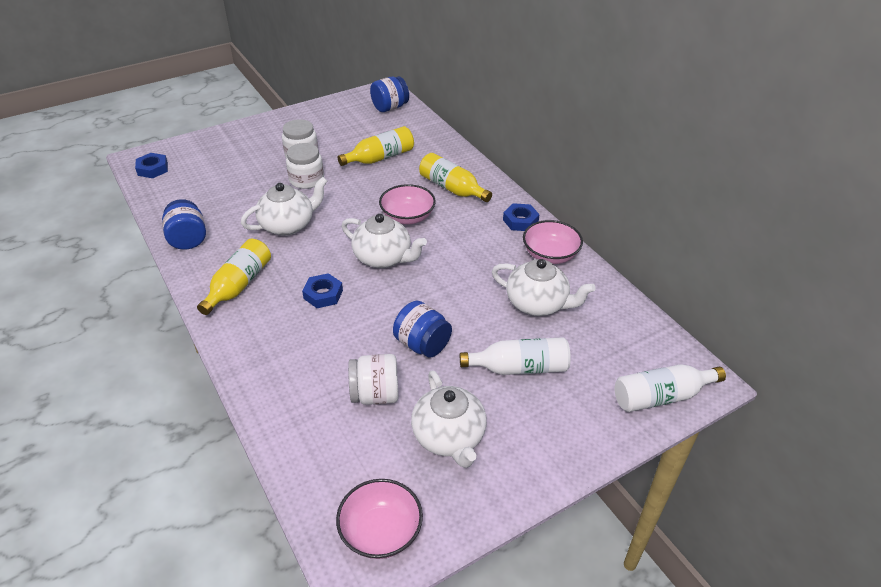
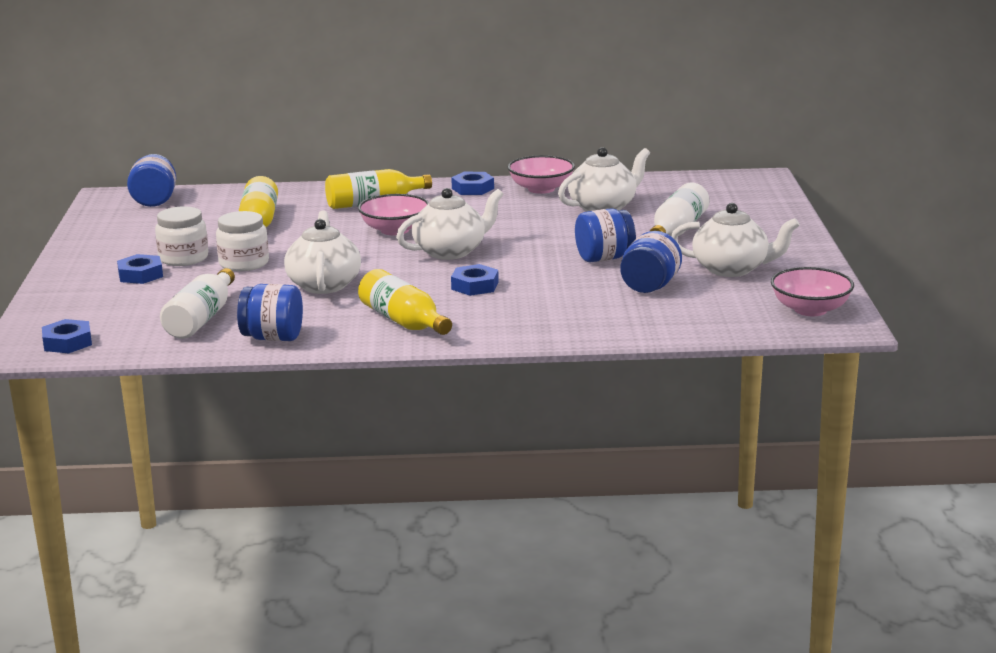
camera: 60 degrees left, 20 degrees down
white jar [348,354,399,405] -> blue jar [620,231,682,293]
white bottle [615,364,726,412] -> white bottle moved to [160,268,235,339]
none -> blue nut [117,254,163,284]

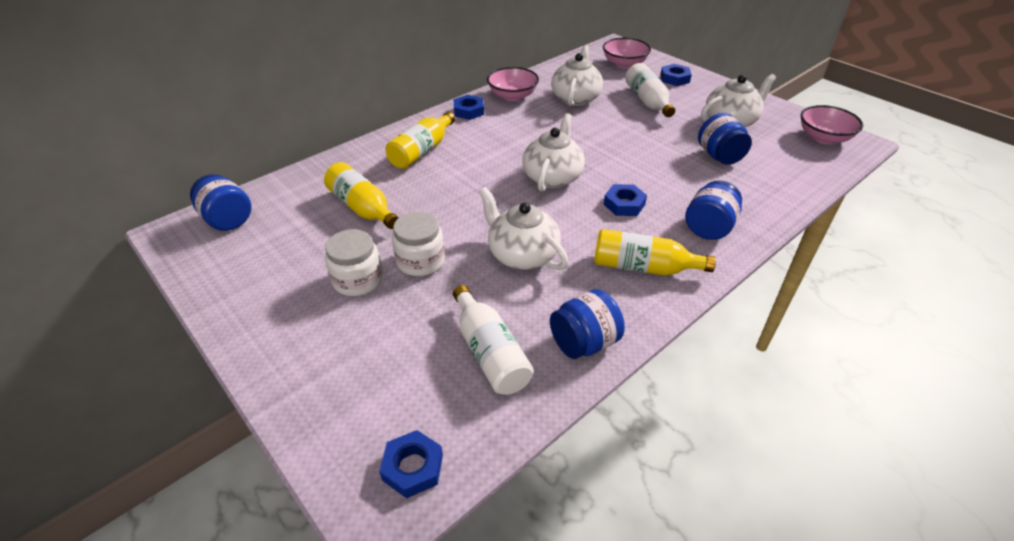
camera: 40 degrees left, 20 degrees up
blue nut [117,254,163,284] -> blue nut moved to [660,64,692,86]
pink bowl [358,194,429,235] -> pink bowl moved to [603,38,651,68]
blue jar [575,208,636,262] -> blue jar moved to [685,180,742,240]

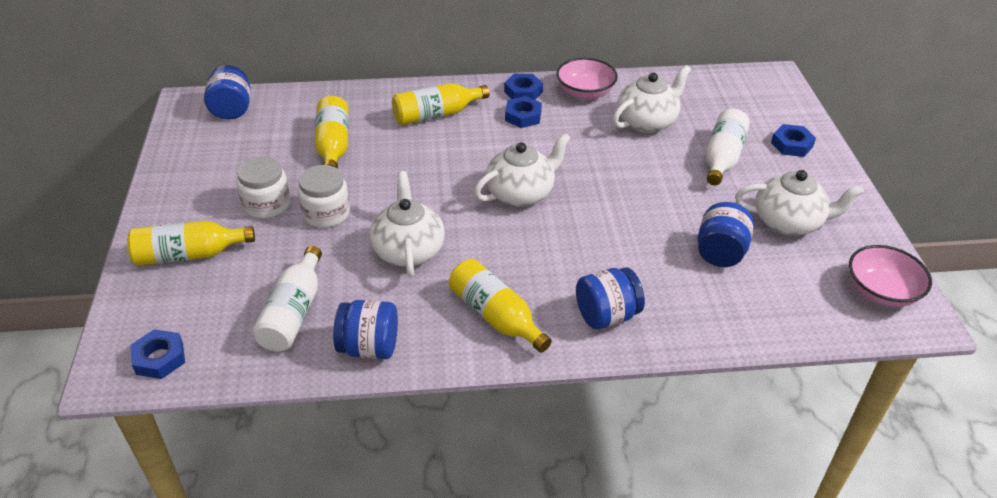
camera: 35 degrees right, 0 degrees up
pink bowl [603,38,651,68] -> none
blue nut [604,184,647,216] -> blue nut moved to [505,96,542,128]
none -> yellow bottle [127,221,255,266]

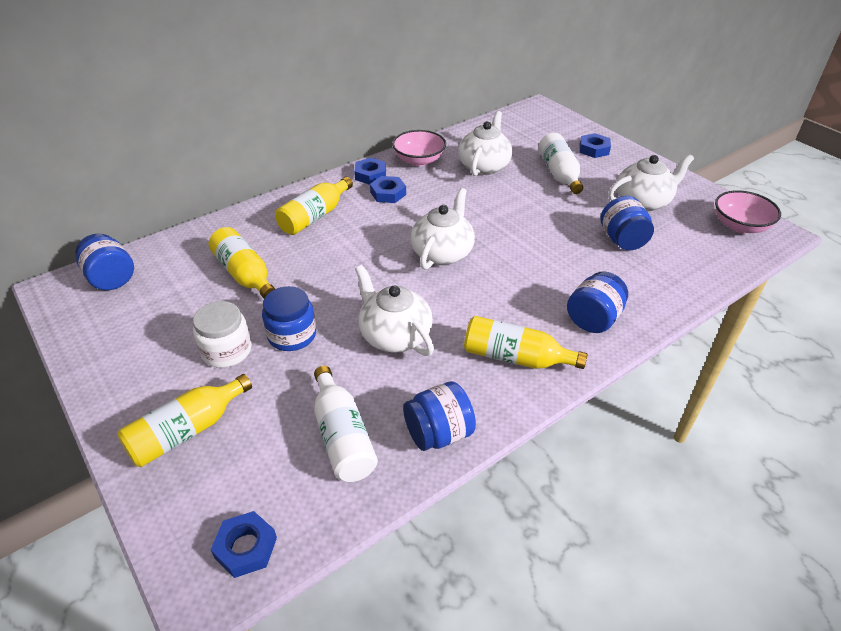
camera: 30 degrees left, 0 degrees up
white jar [298,165,350,228] -> blue jar [262,286,316,351]

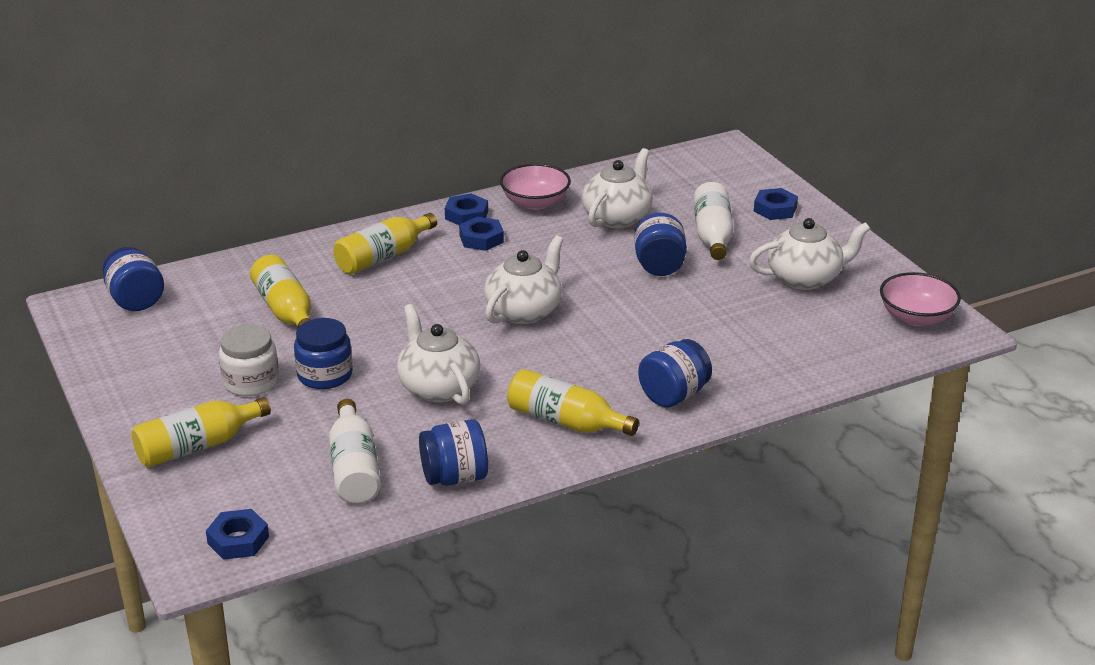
camera: 10 degrees right, 10 degrees down
blue jar [600,196,654,251] -> blue jar moved to [634,213,687,276]

